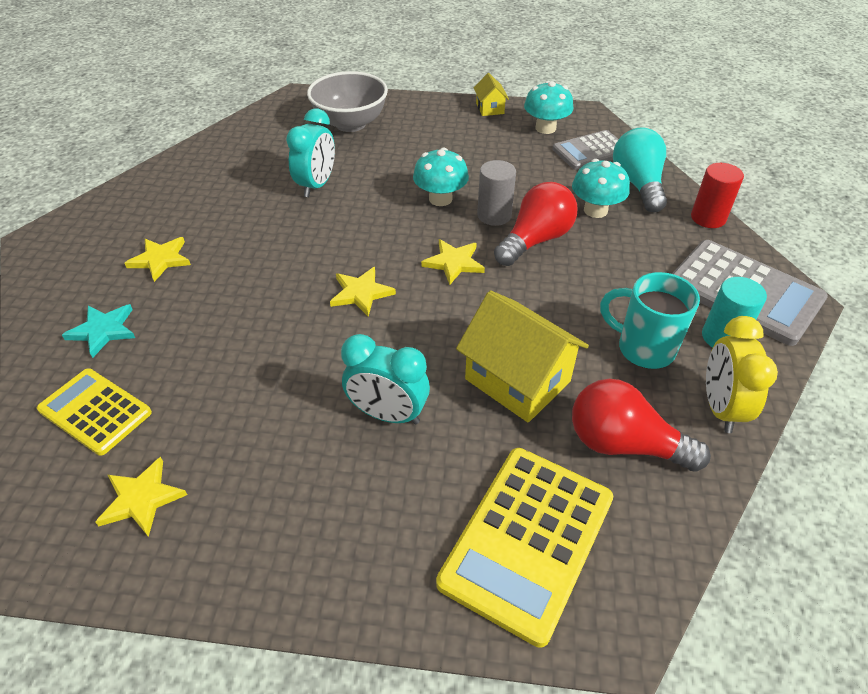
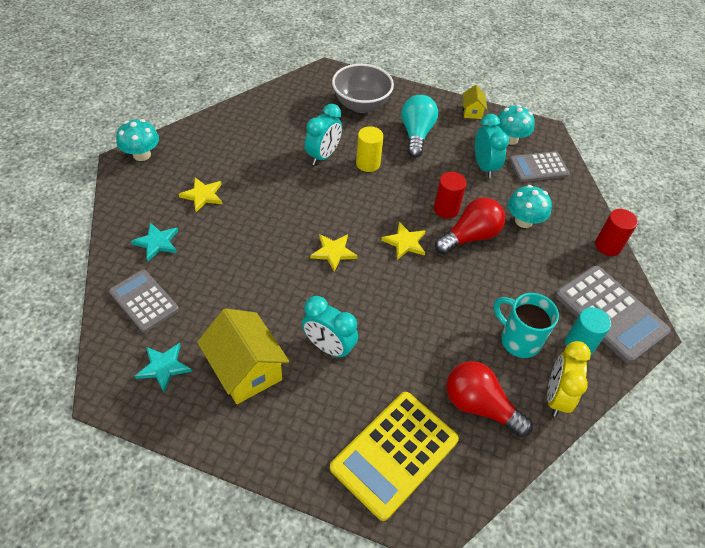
camera: 10 degrees right, 5 degrees up
yellow calculator [37,368,152,456] -> grey calculator [109,270,179,332]
yellow star [95,457,187,537] -> turquoise star [135,343,192,392]
turquoise mushroom [413,148,469,206] -> turquoise mushroom moved to [116,119,159,161]
yellow house [456,291,589,423] -> yellow house moved to [197,308,289,404]
grey cylinder [477,160,516,226] -> red cylinder [434,172,467,219]
turquoise light bulb [613,127,667,212] -> turquoise light bulb moved to [401,95,438,158]
none -> yellow cylinder [356,126,384,172]
none -> turquoise clock [475,114,509,178]

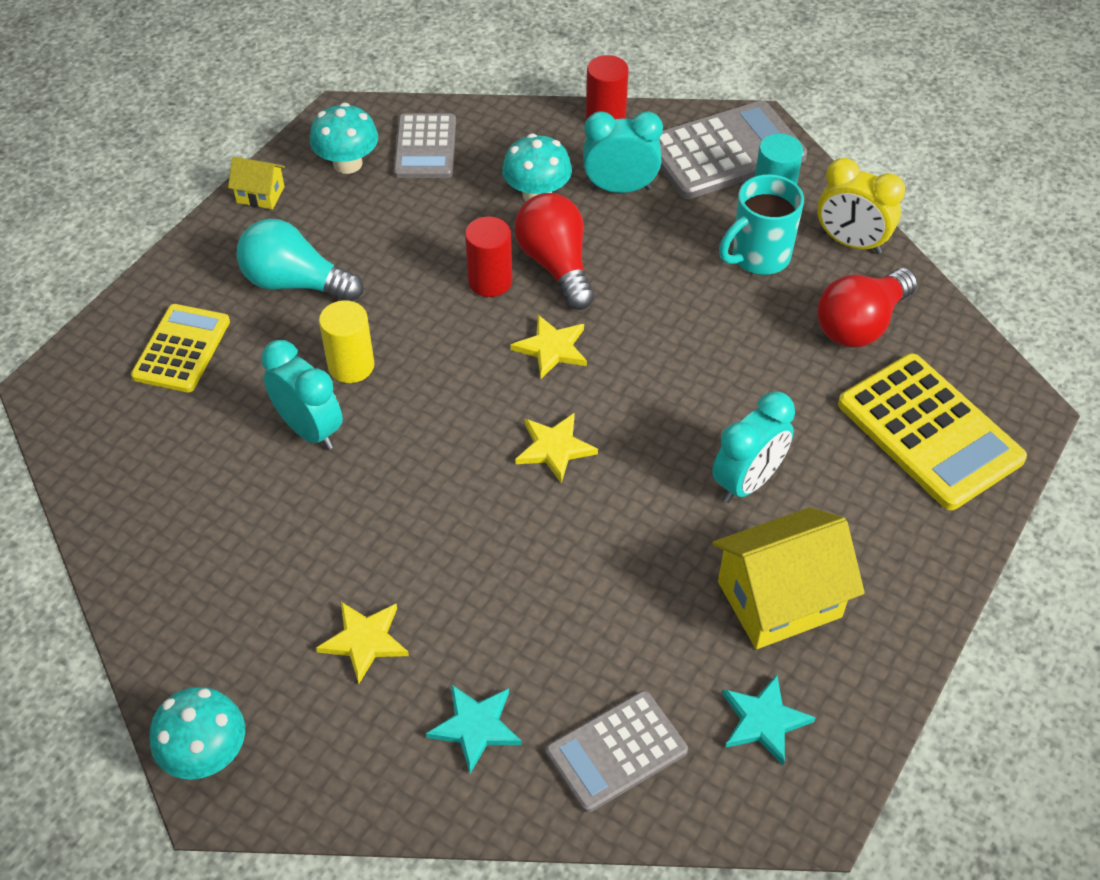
camera: 75 degrees left, 0 degrees up
grey bowl [332,64,394,113] -> yellow calculator [131,304,230,392]
turquoise clock [475,114,509,178] -> turquoise clock moved to [583,111,663,193]

